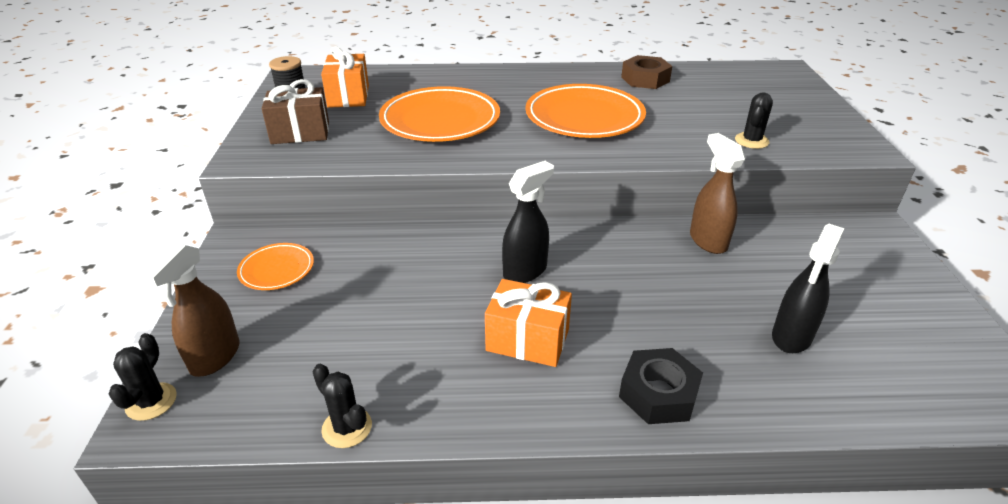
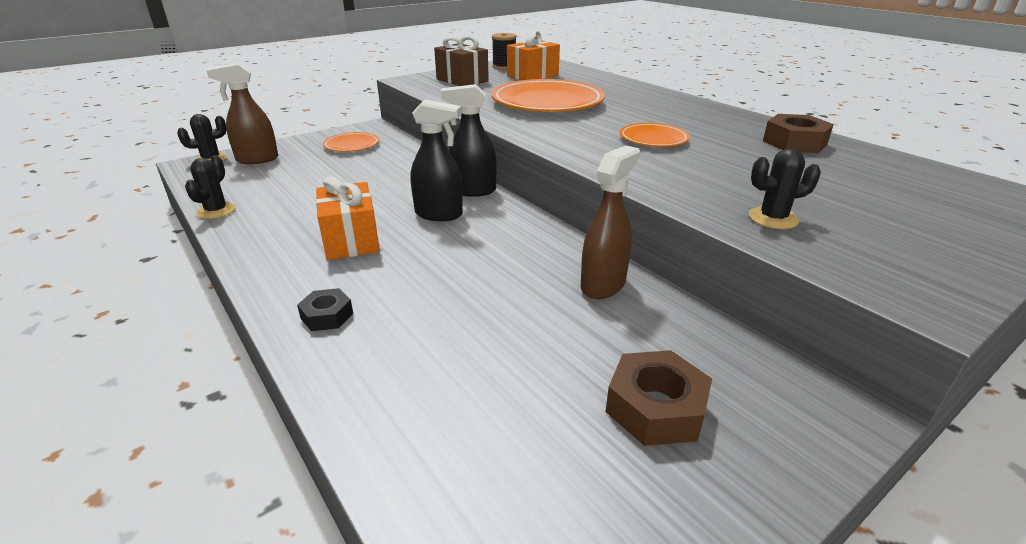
camera: 55 degrees right, 5 degrees down
orange plate [525,84,646,138] -> orange plate [620,123,690,147], size x0.51
black nut [619,348,703,424] -> black nut [297,288,353,331], size x0.61
black spray bottle [772,224,844,353] -> black spray bottle moved to [441,84,497,197]
none -> brown nut [606,350,712,446]

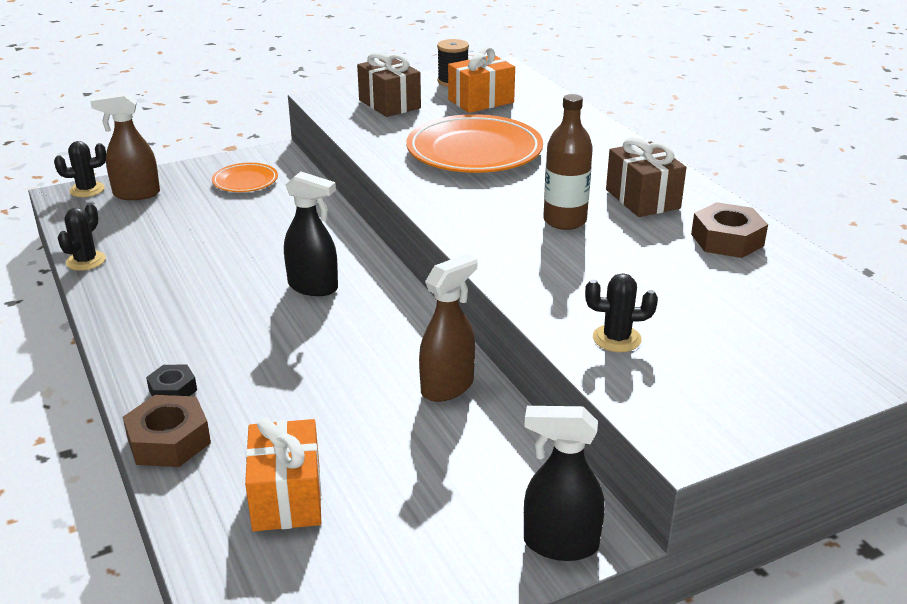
camera: 10 degrees right, 0 degrees up
orange gift [316,176,380,260] -> orange gift moved to [245,418,321,531]
black spray bottle [441,84,497,197] -> black spray bottle moved to [524,406,605,561]
brown nut [606,350,712,446] -> brown nut moved to [123,395,211,467]
orange plate [620,123,690,147] -> brown bottle [543,94,593,230]
none -> brown gift [606,137,686,217]

